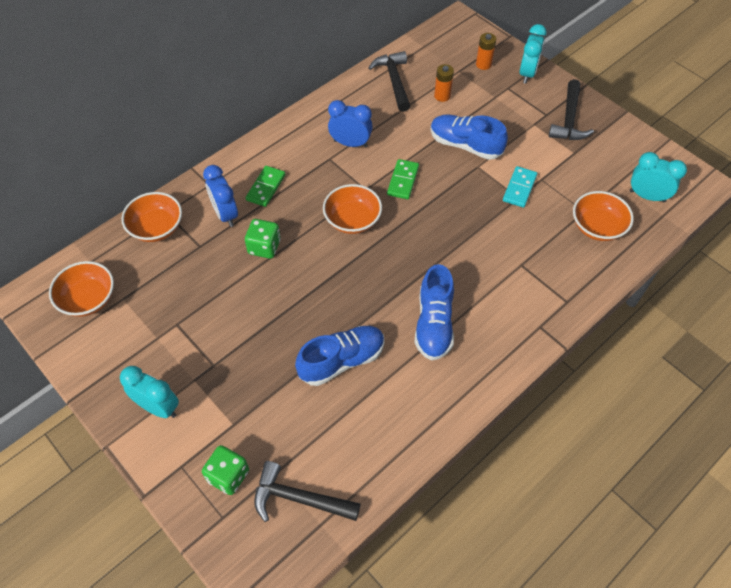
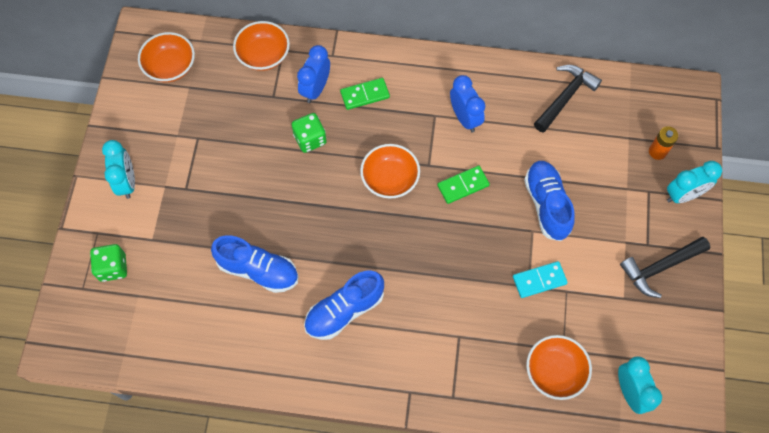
camera: 50 degrees right, 10 degrees up
black hammer [254,461,361,522] -> none
orange battery [434,64,454,102] -> none

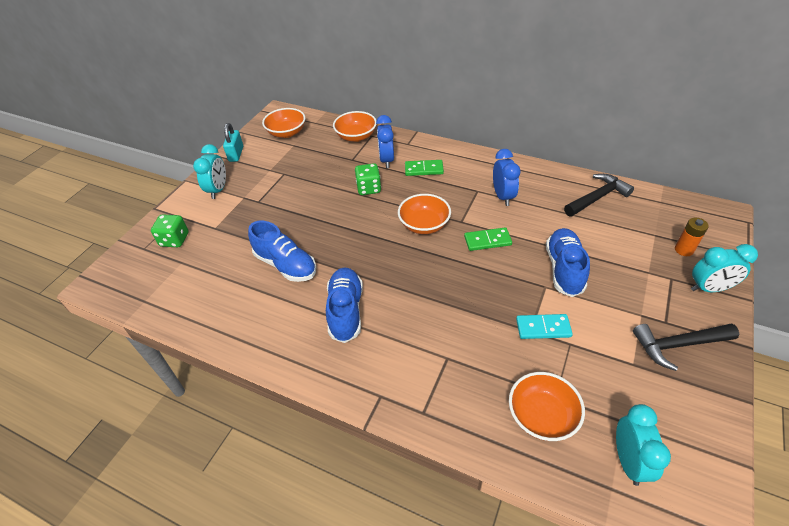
camera: 20 degrees right, 20 degrees down
blue clock [297,45,330,103] -> blue clock turned 45 degrees counterclockwise [376,115,394,168]
blue shoe [304,270,384,340] -> blue shoe turned 105 degrees clockwise [326,267,363,343]
none -> turquoise padlock [223,123,243,162]

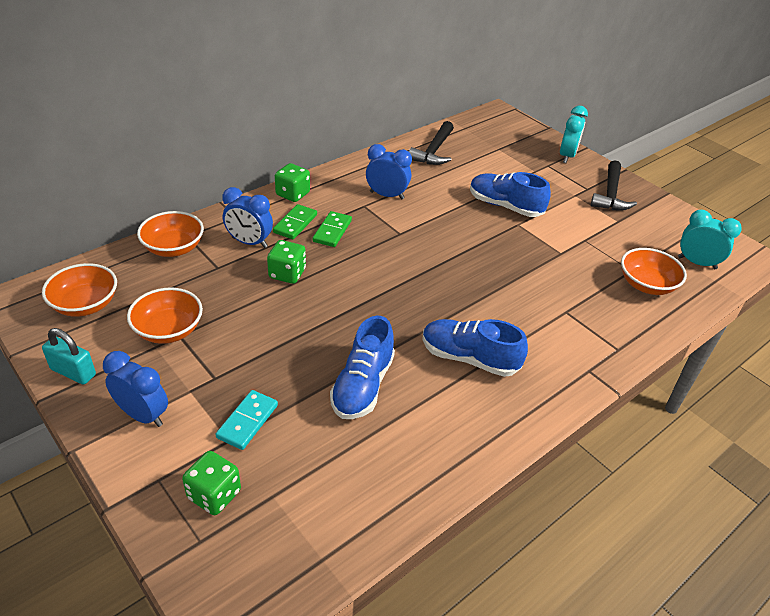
camera: 70 degrees left, 5 degrees down
turquoise clock [193,144,226,199] -> blue clock [103,351,168,427]
blue shoe [248,221,316,282] -> blue shoe turned 135 degrees clockwise [330,316,395,419]
orange bowl [398,194,451,234] -> orange bowl moved to [127,288,203,344]
green domino [464,227,512,251] -> green domino moved to [313,211,352,247]
turquoise domino [516,314,573,339] -> turquoise domino moved to [216,390,278,450]
black hammer [564,174,634,217] -> black hammer turned 150 degrees counterclockwise [409,121,454,165]
orange battery [675,218,709,256] -> none
none -> green dice [275,163,310,202]

